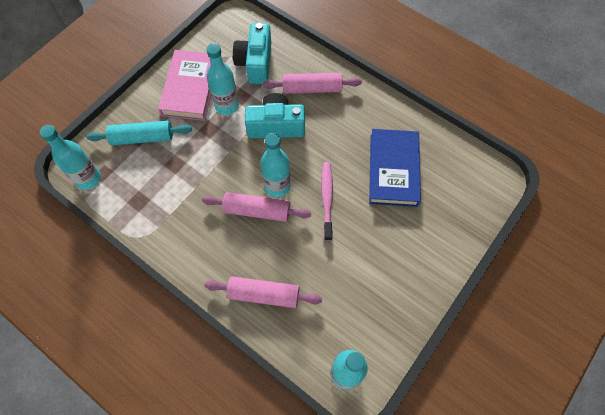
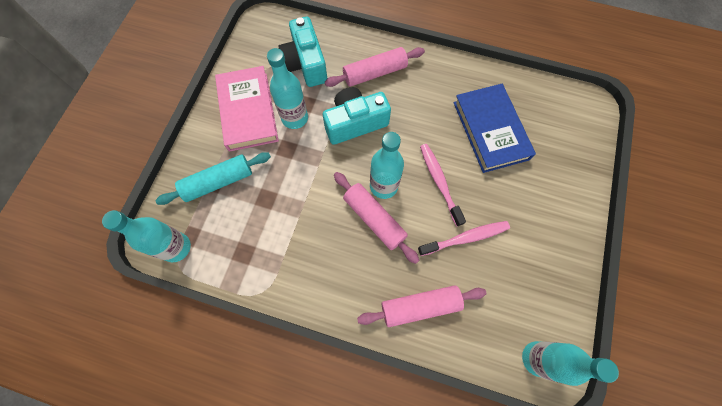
camera: 20 degrees left, 5 degrees up
pink rolling pin [202,192,311,222] -> pink rolling pin turned 60 degrees clockwise [334,172,419,264]
none -> pink toothbrush [418,221,510,256]

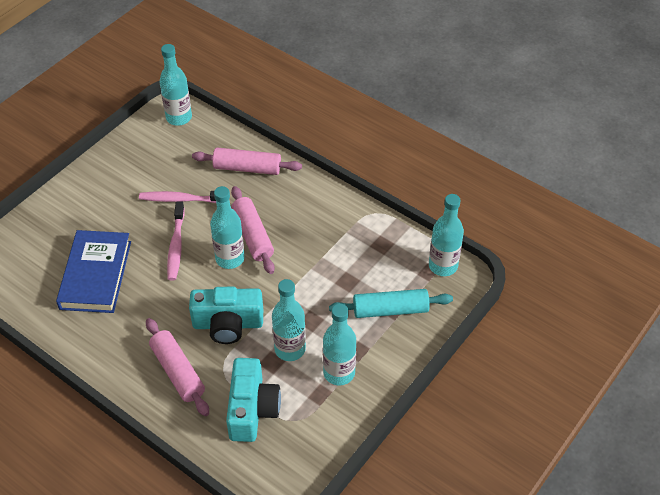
camera: 160 degrees left, 20 degrees down
pink book [215,66,279,152] -> turquoise bottle [323,304,356,385]
pink rolling pin [325,47,425,87] -> pink rolling pin turned 60 degrees clockwise [146,318,209,416]

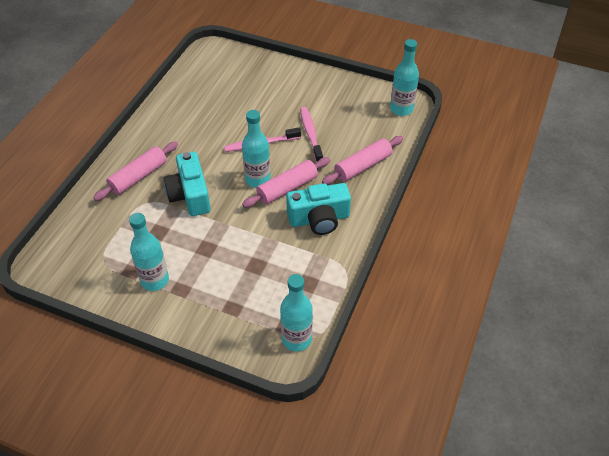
camera: 75 degrees right, 0 degrees up
blue book [56,230,131,313] -> none
pink rolling pin [192,147,302,175] -> pink rolling pin turned 60 degrees clockwise [322,136,403,185]
turquoise camera [226,358,281,442] -> turquoise camera moved to [286,183,351,235]
turquoise bottle [272,279,306,361] -> none
turquoise rolling pin [329,289,453,318] -> none

